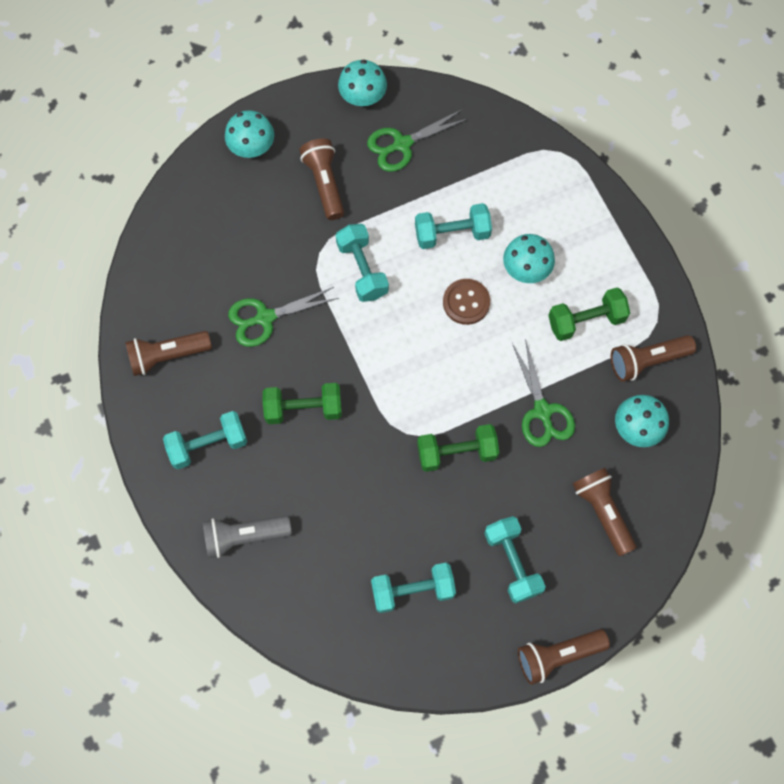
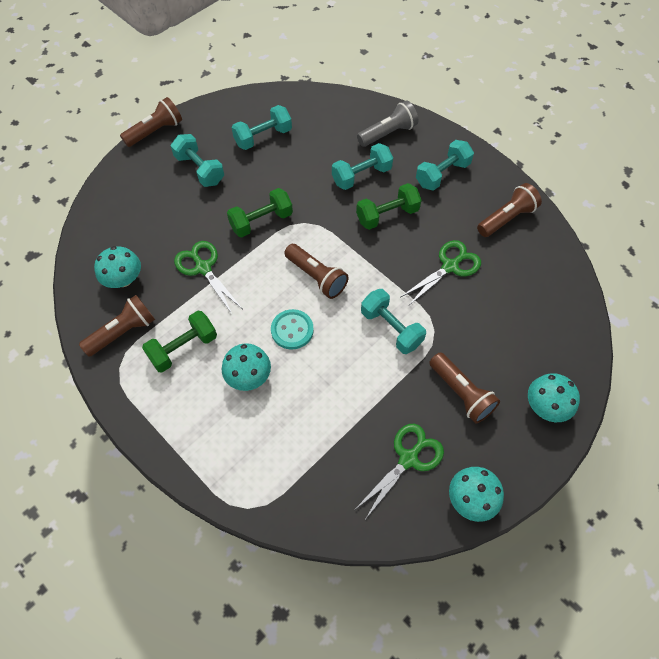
camera: 160 degrees right, 10 degrees down
turquoise dumbbell [415,203,492,249] -> turquoise dumbbell moved to [332,143,393,190]
brown button [443,279,490,325] -> turquoise button [271,309,314,350]
brown flashlight [573,468,636,556] -> brown flashlight moved to [284,244,349,299]

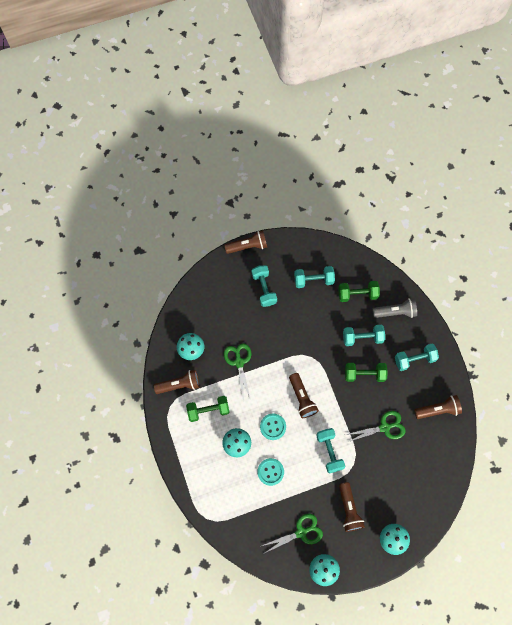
camera: 25 degrees right, 10 degrees up
green dumbbell [227,188,293,237] -> green dumbbell moved to [338,281,380,302]
none -> turquoise button [258,458,284,486]

